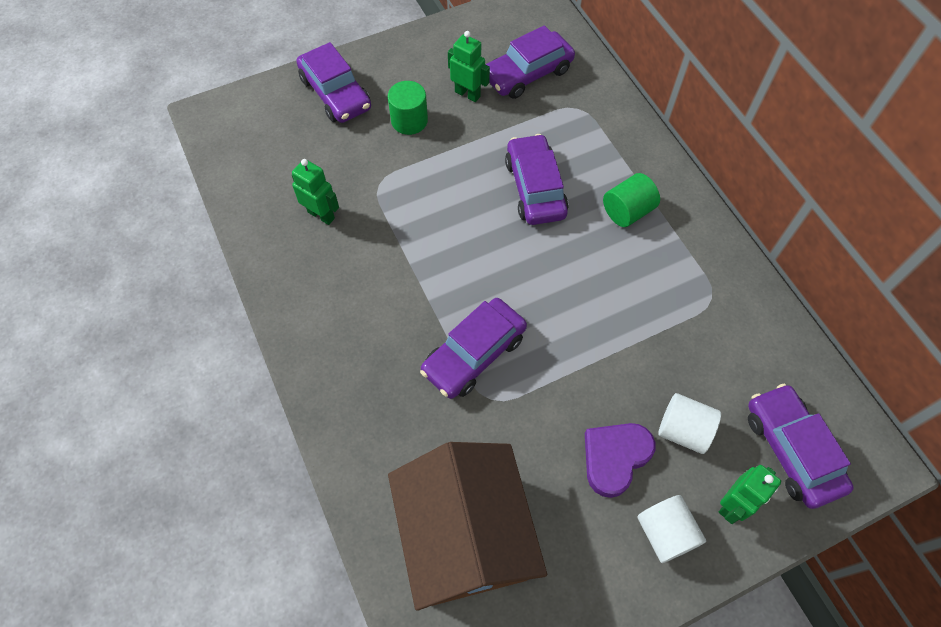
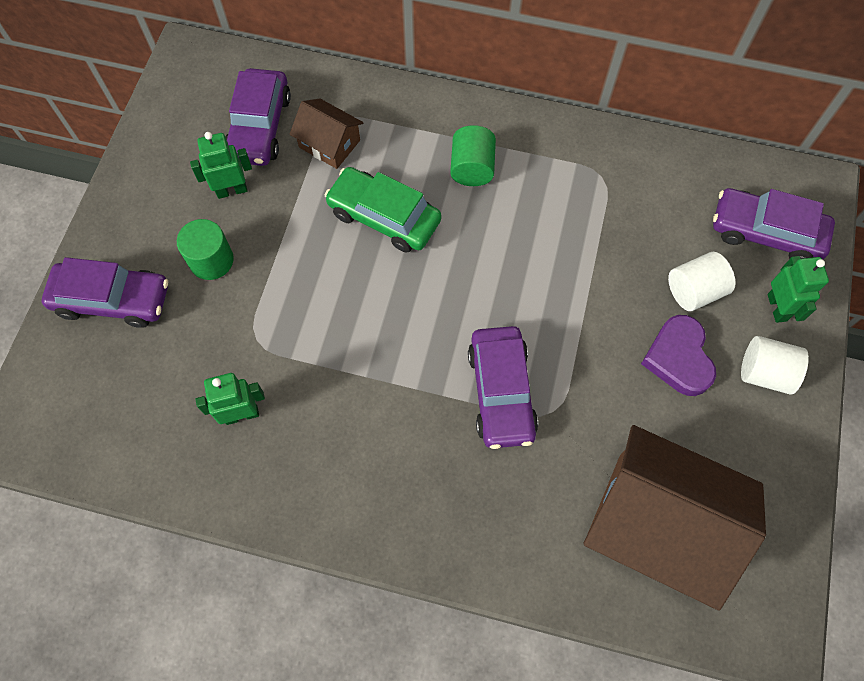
camera: 50 degrees left, 5 degrees up
purple car [505,134,569,225] -> green car [325,167,442,252]
none -> brown house [290,99,363,169]

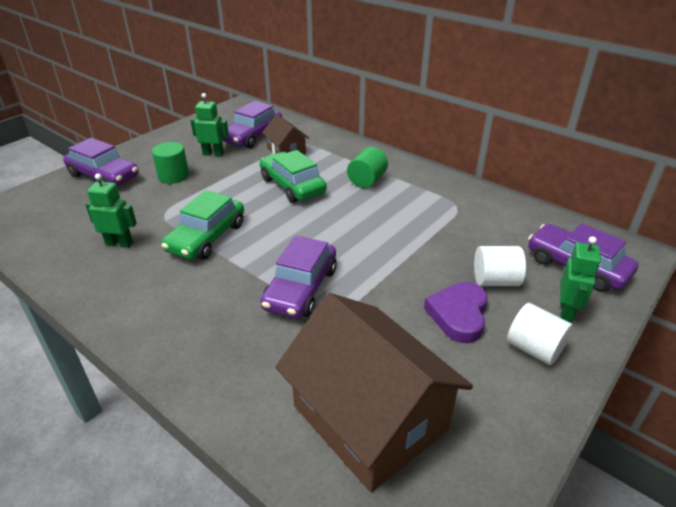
camera: 25 degrees right, 30 degrees down
none -> green car [162,190,244,260]

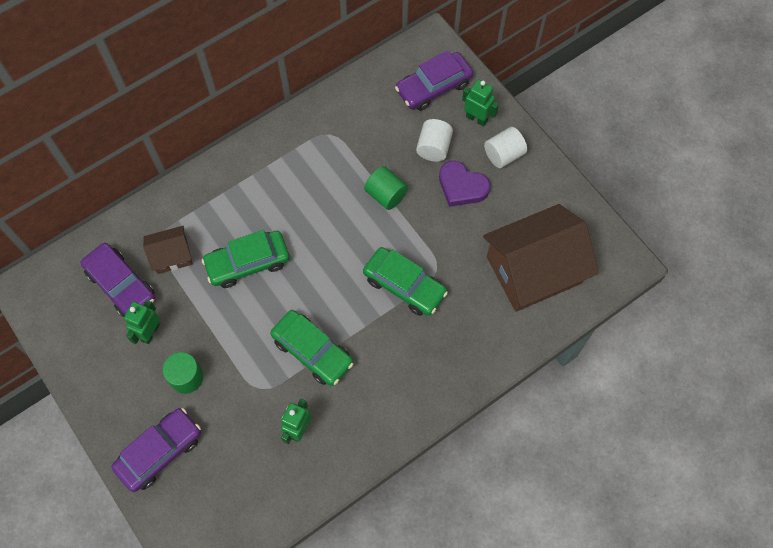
camera: 75 degrees left, 30 degrees up
purple car [260,235,337,319] -> green car [363,247,448,316]
green cylinder [347,147,388,188] -> green cylinder moved to [364,166,408,210]

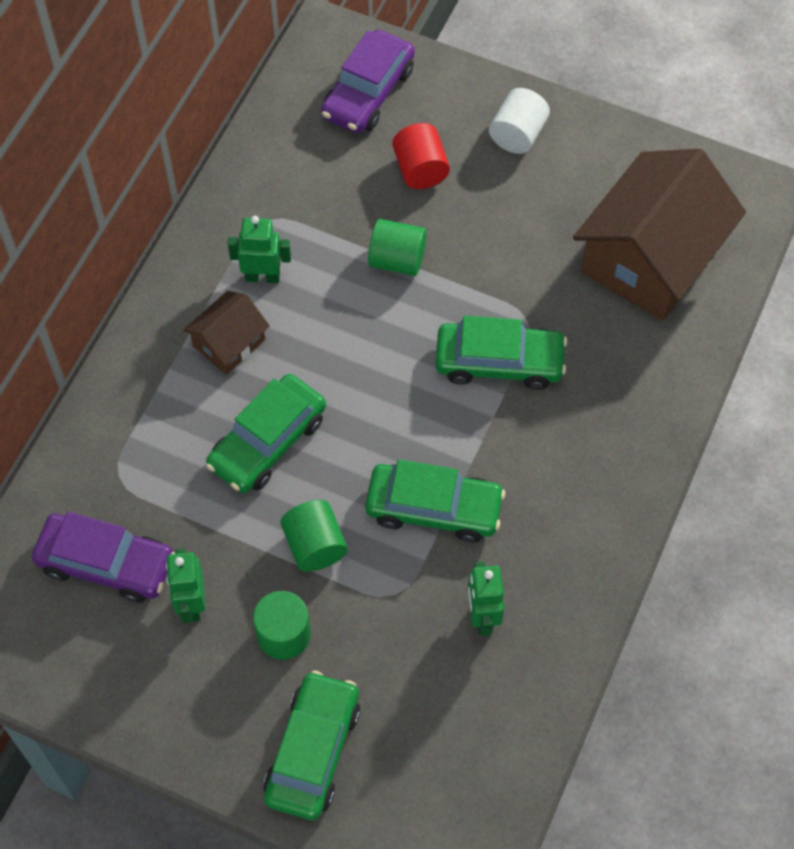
camera: 30 degrees left, 5 degrees down
purple car [111,408,201,492] -> green car [264,671,360,820]
brown house [143,226,193,274] -> brown house moved to [183,291,270,375]
white cylinder [416,119,453,162] -> red cylinder [392,123,450,189]
purple heart [439,161,490,207] -> none
green robot [462,79,499,127] -> green robot moved to [228,216,291,283]
none -> green cylinder [280,500,348,572]

